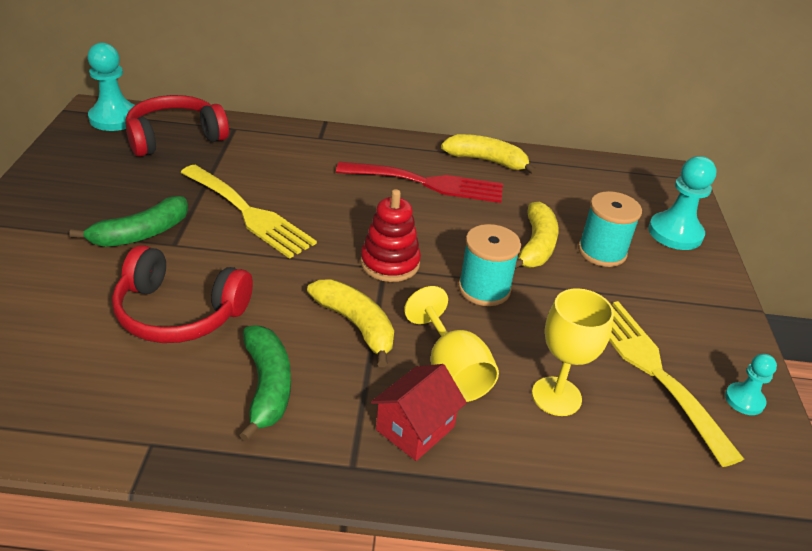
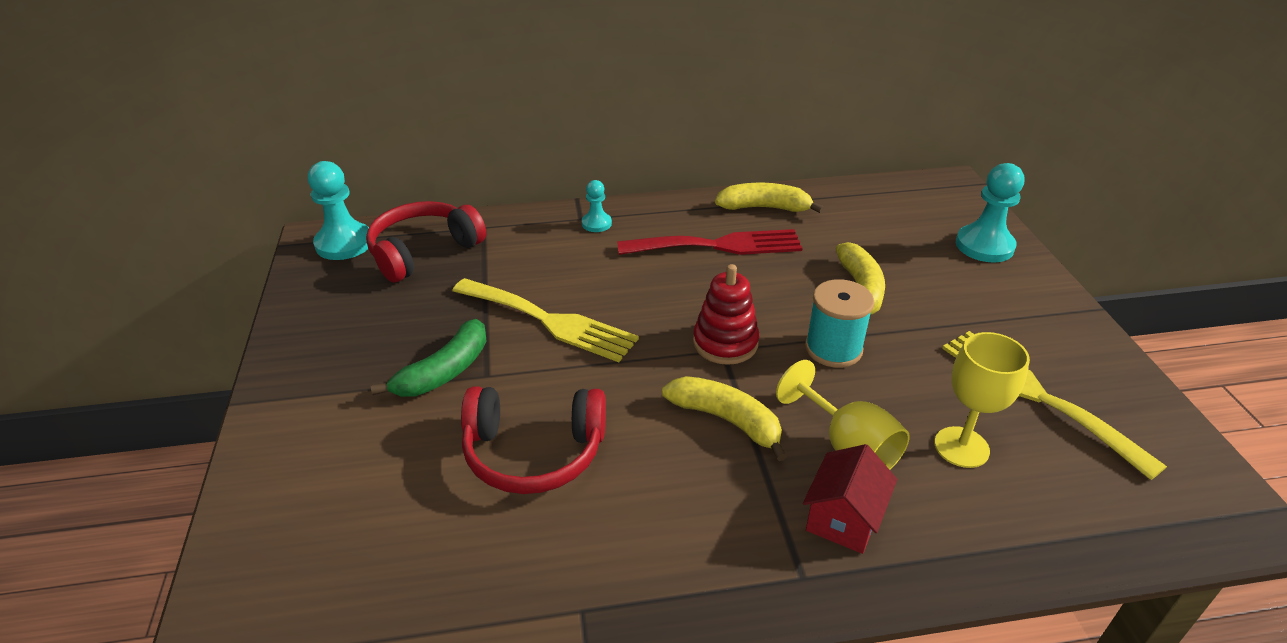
camera: 10 degrees left, 0 degrees up
green banana [239,325,291,442] -> none
turquoise spool [578,191,642,267] -> none
turquoise pawn [725,354,777,415] -> turquoise pawn moved to [582,180,612,232]

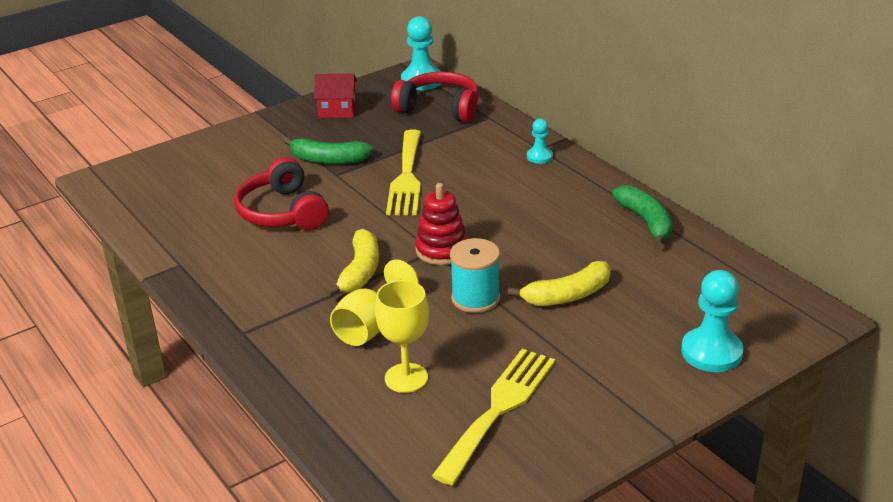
camera: 65 degrees right, 5 degrees down
red fork [617,229,803,255] -> none
yellow banana [715,183,824,213] -> green banana [612,185,673,247]
red house [803,444,897,554] -> red house moved to [314,74,357,118]

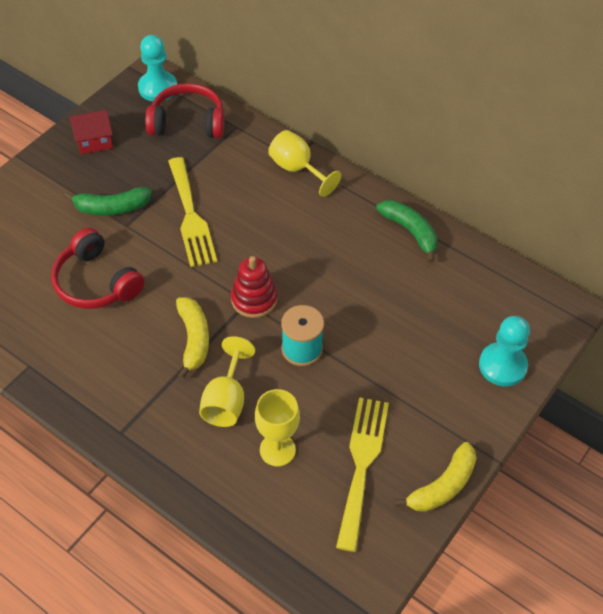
camera: 20 degrees left, 20 degrees up
yellow banana [508,261,611,306] -> yellow banana moved to [394,442,477,512]
turquoise pawn [527,119,553,164] -> yellow goblet [268,130,341,197]

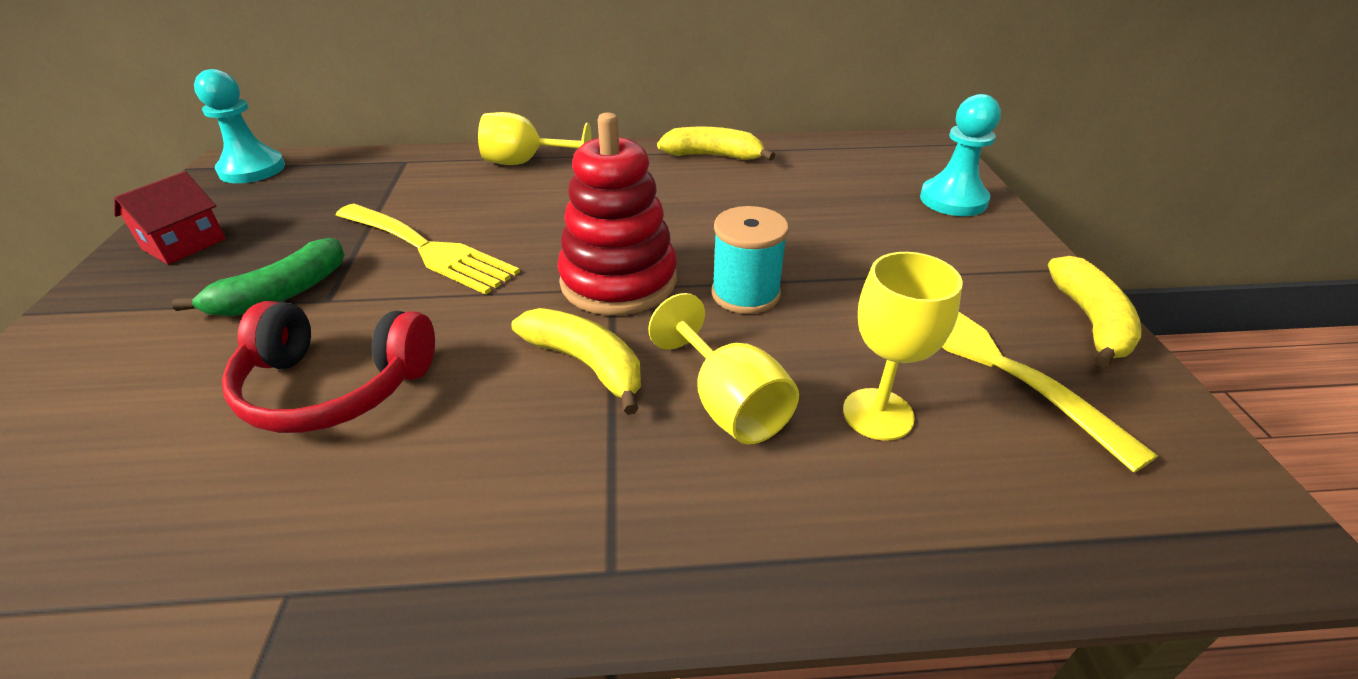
camera: 40 degrees left, 15 degrees down
red headphones [145,83,224,138] -> none
red stacking toy [231,256,277,318] -> red stacking toy [557,112,677,315], size x1.50
green banana [376,200,438,262] -> yellow banana [657,127,775,161]

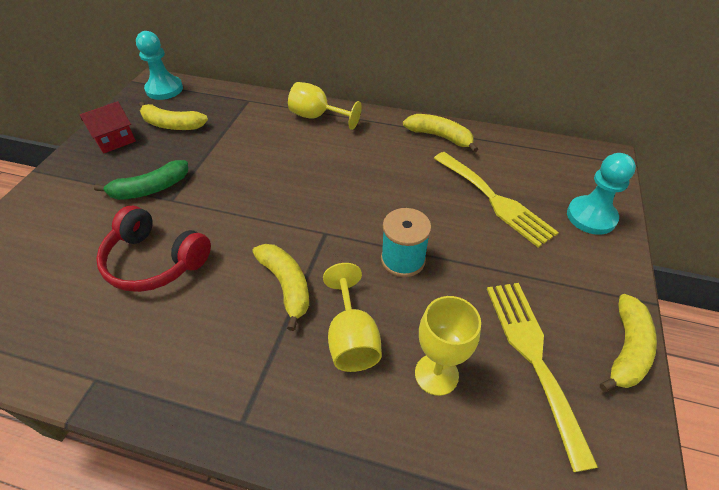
camera: 20 degrees right, 10 degrees up
yellow fork [336,204,520,295] -> yellow fork moved to [434,152,559,248]
red stacking toy [557,112,677,315] -> none
none -> yellow banana [139,102,208,130]

